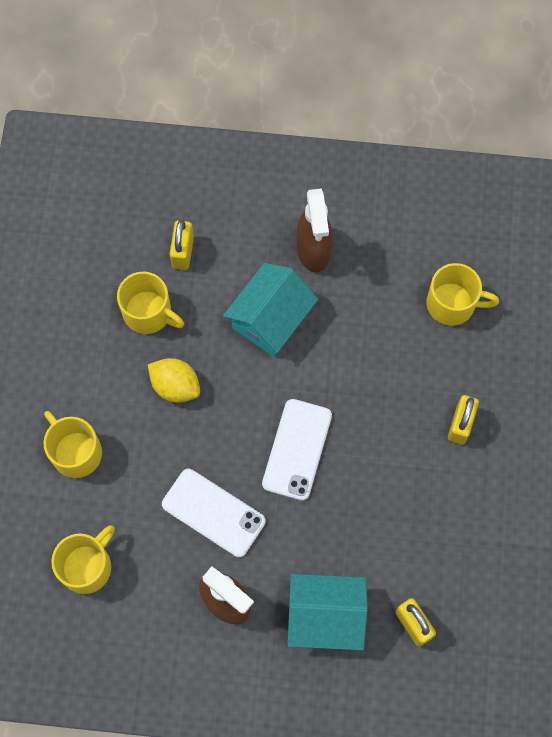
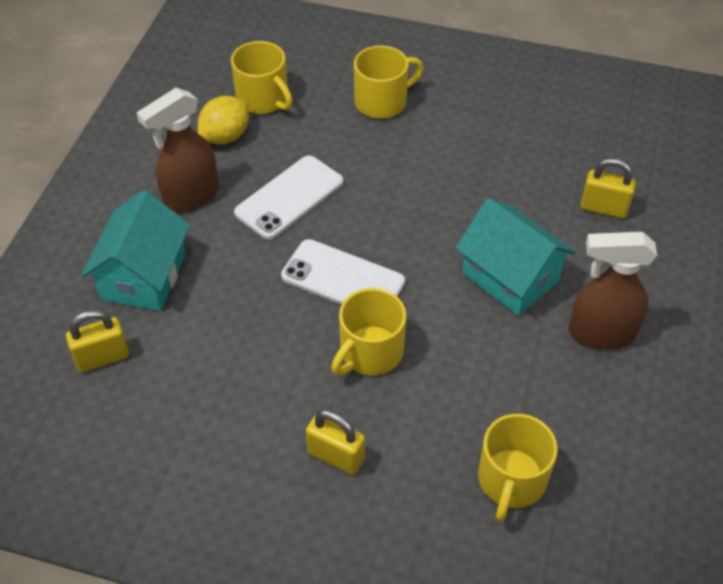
camera: 100 degrees right, 20 degrees down
yellow mug [117,272,184,334] -> yellow mug moved to [331,288,406,375]
yellow lemon [148,358,200,403] -> yellow lemon moved to [197,96,249,145]

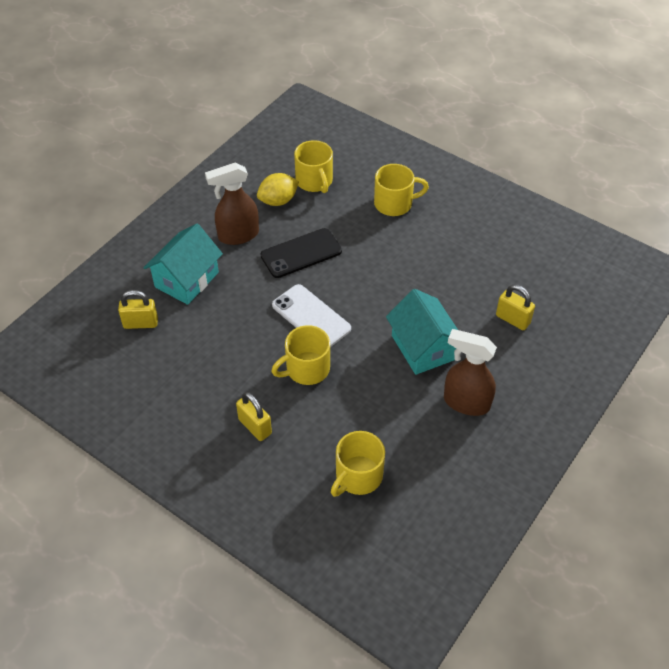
camera: 20 degrees right, 0 degrees up
white phone [234,156,343,240] -> black phone [261,228,342,278]

